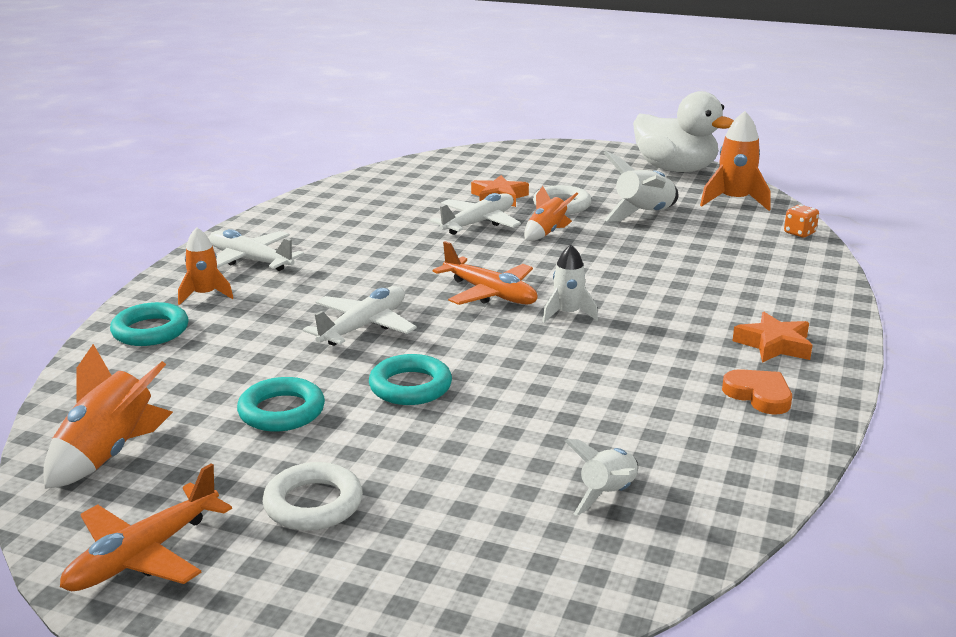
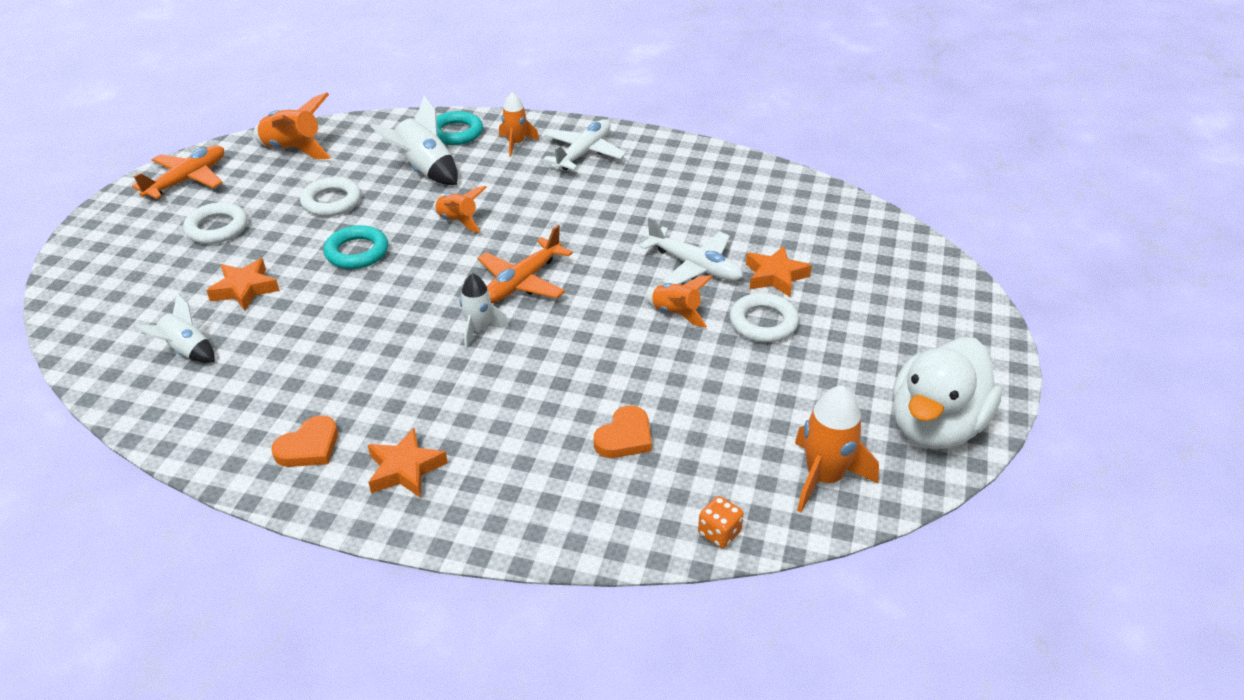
camera: 85 degrees right, 15 degrees up
orange plane [60,463,232,591] -> orange plane turned 90 degrees clockwise [132,146,224,199]
turquoise ring [237,377,325,431] -> white ring [300,177,361,217]
white plane [303,286,417,346] -> orange rocket [433,186,487,233]
white rocket [604,151,679,222] -> white rocket moved to [370,95,458,185]
none -> orange star [206,258,280,311]
none -> orange heart [594,406,652,458]

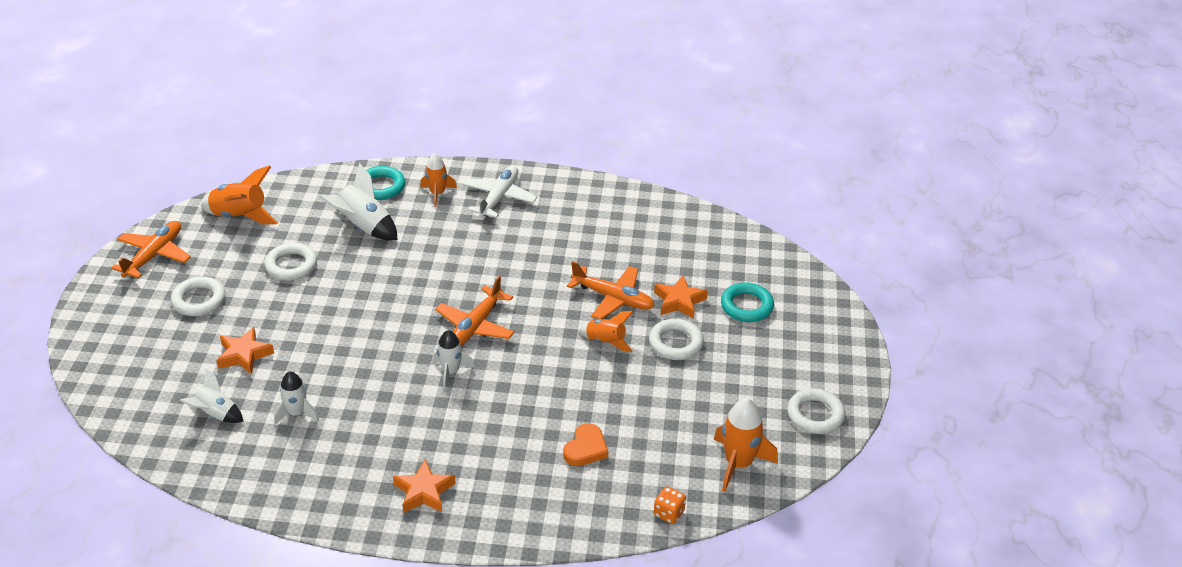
camera: 10 degrees left, 0 degrees up
orange heart [272,415,338,467] -> none
turquoise ring [323,225,388,269] -> turquoise ring moved to [721,282,774,322]
orange rocket [433,186,487,233] -> none
white plane [640,217,743,284] -> orange plane [567,261,655,319]
white duck [893,337,1002,449] -> white ring [787,388,845,434]
none -> white rocket [274,371,319,425]

